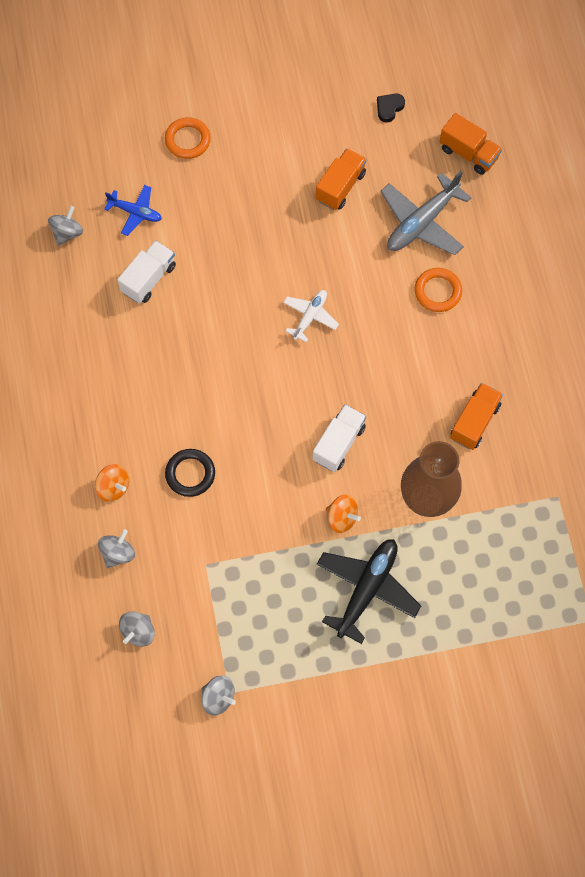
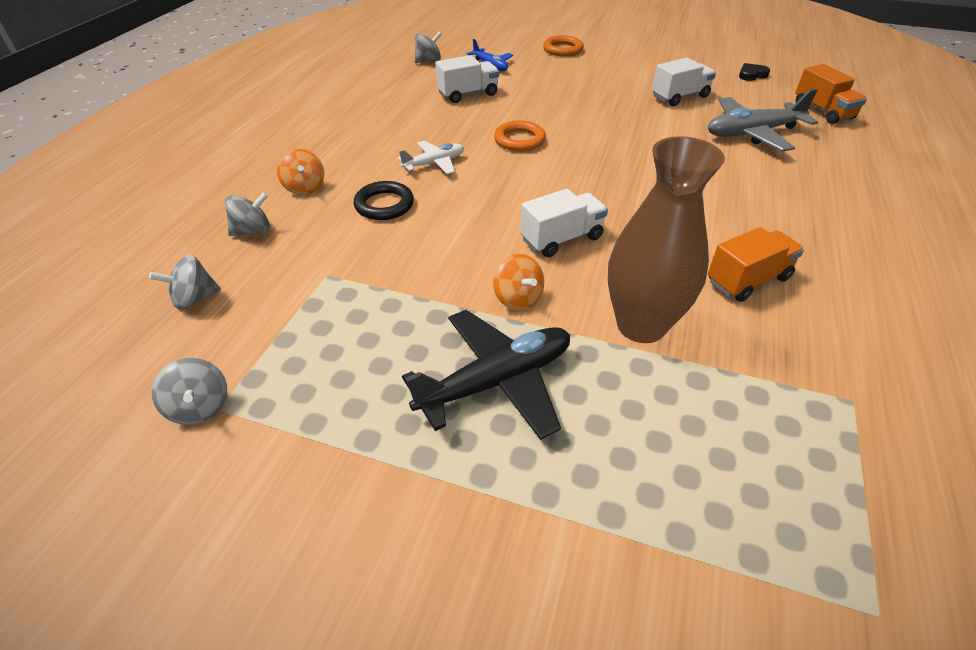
camera: 30 degrees right, 25 degrees down
white plane [283,290,339,342] -> white plane moved to [398,141,464,174]
orange truck [316,148,367,210] -> white truck [652,58,716,106]
orange ring [414,268,462,312] -> orange ring moved to [494,120,546,152]

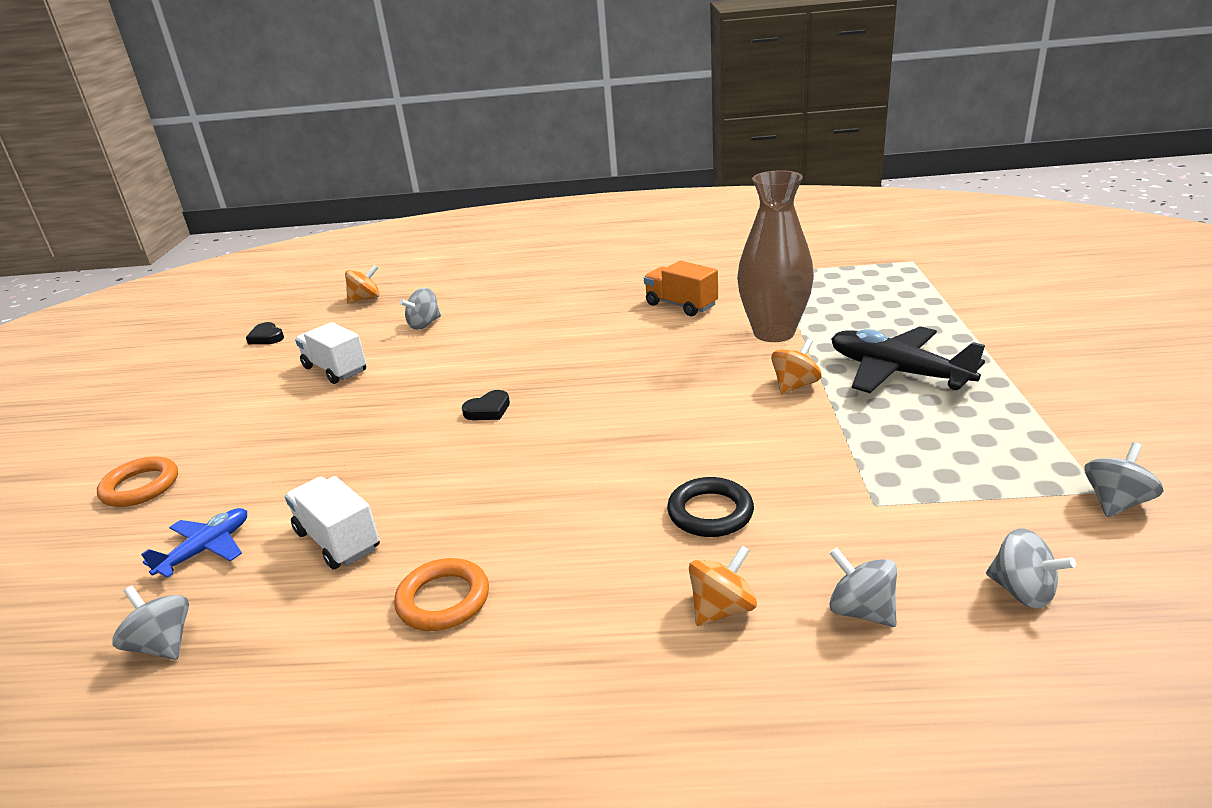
camera: 105 degrees left, 15 degrees down
white plane [398,141,464,174] -> none
orange ring [494,120,546,152] -> orange ring moved to [394,558,489,631]
white truck [520,189,608,257] -> none
grey plane [708,89,818,151] -> grey spinning top [399,288,441,330]
orange truck [795,64,867,124] -> orange spinning top [345,265,380,303]
none -> black heart [462,390,510,420]

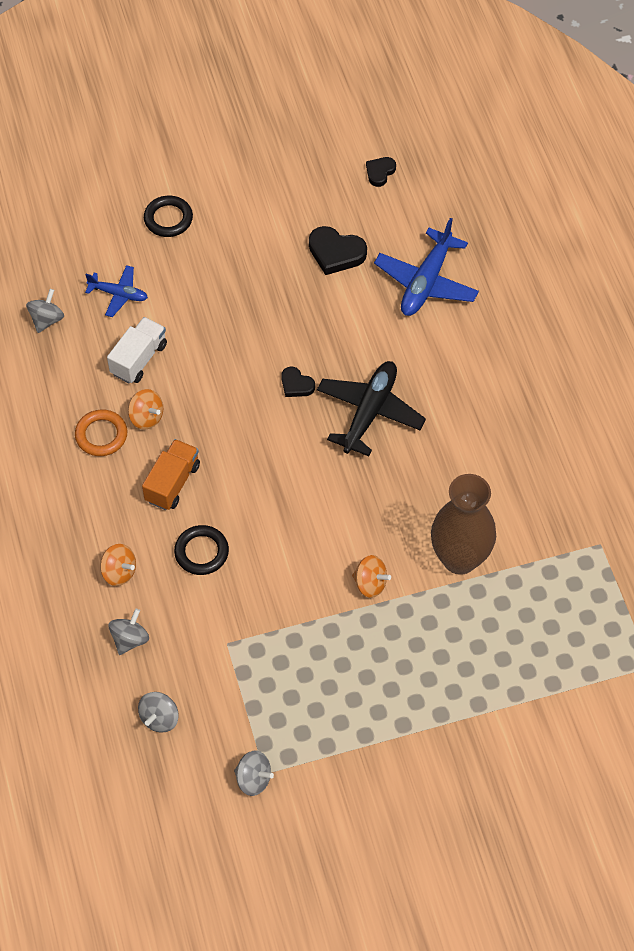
camera: 70 degrees right, 30 degrees up
orange ring [97,456,178,507] -> black ring [144,196,193,237]
white truck [295,322,366,384] -> black heart [309,226,367,275]
orange spinning top [345,265,380,303] -> orange spinning top moved to [128,389,163,430]
grey spinning top [399,288,441,330] -> blue plane [374,218,479,316]
orange truck [644,261,718,316] -> orange truck moved to [142,439,200,510]
black plane [831,326,985,393] -> black plane moved to [317,361,426,456]

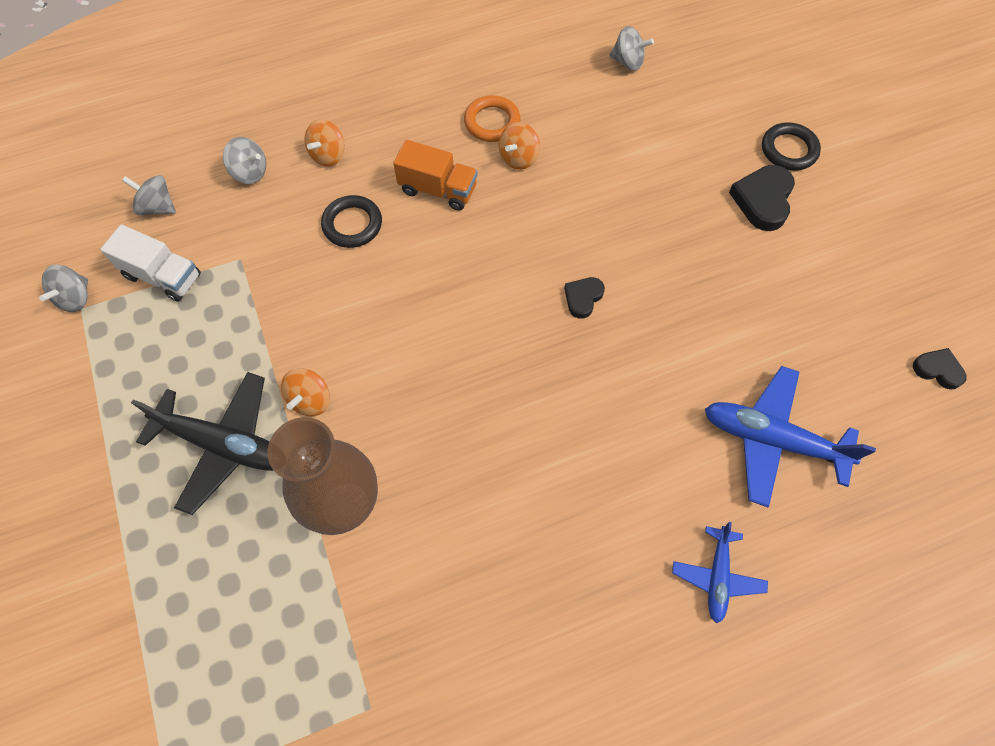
camera: 85 degrees right, 5 degrees up
blue plane [85,265,148,317] -> blue plane moved to [672,522,768,623]
white truck [107,317,167,384] -> white truck moved to [100,225,201,302]
black heart [309,226,367,275] -> black heart moved to [729,165,795,231]
black plane [317,361,426,456] -> black plane moved to [131,372,274,515]

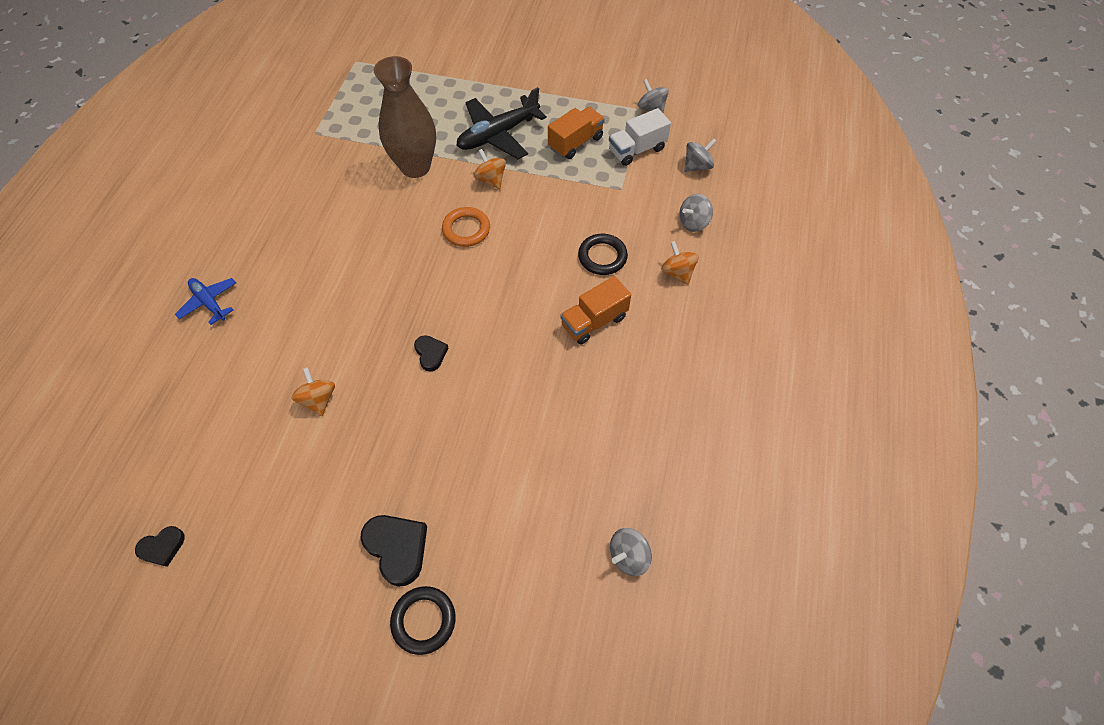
camera: 125 degrees right, 5 degrees down
orange ring [464,95,521,142] -> orange ring moved to [442,207,490,247]
orange spinning top [499,122,540,170] -> orange spinning top moved to [291,367,335,416]
blue plane [705,366,876,507] -> none
none -> orange truck [548,107,605,159]

